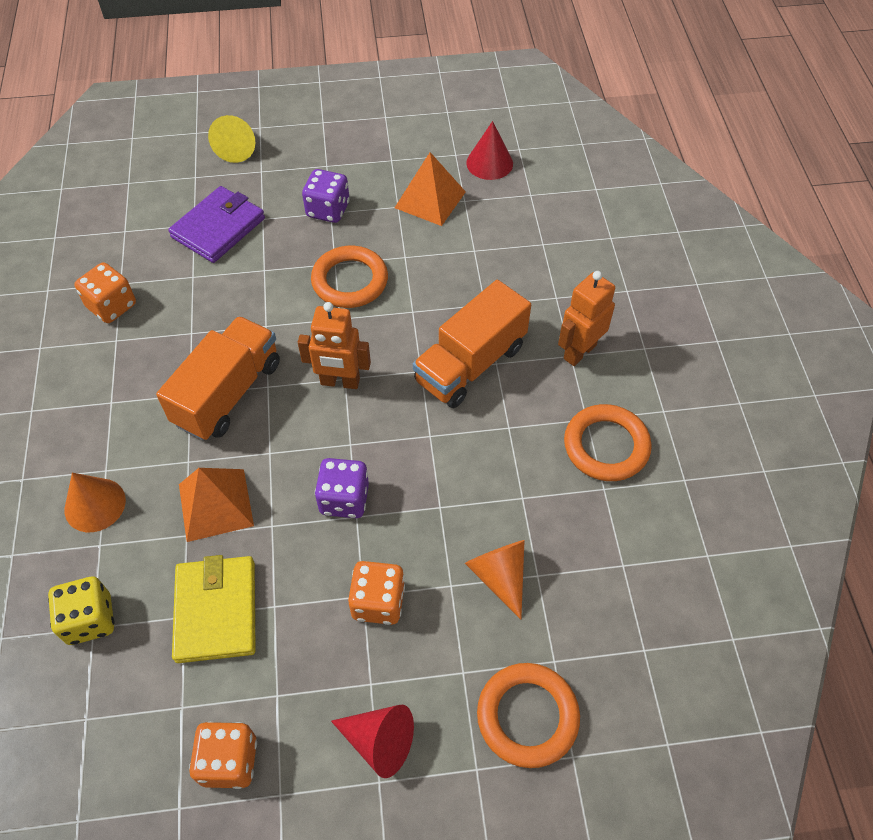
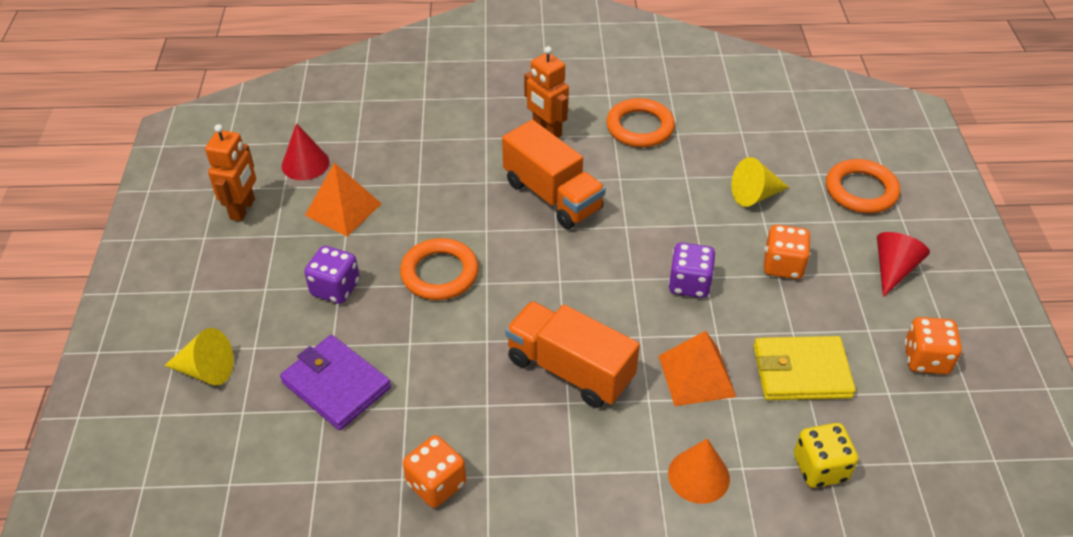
camera: 85 degrees left, 10 degrees down
orange robot [298,302,371,389] -> orange robot moved to [205,124,256,221]
orange cone [465,540,525,619] -> yellow cone [731,157,789,207]

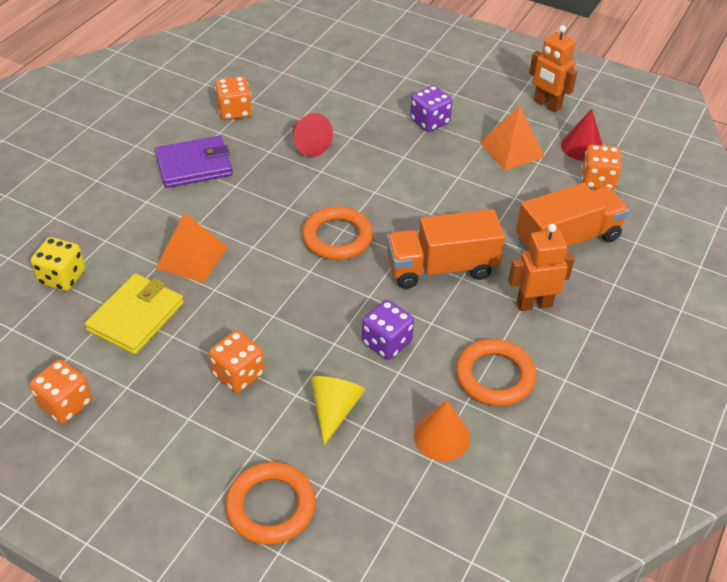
camera: 120 degrees right, 0 degrees up
yellow cone [164,328,234,385] -> none
purple wallet [280,335,391,430] -> purple wallet moved to [155,136,233,188]
orange ring [400,238,479,300] -> orange ring moved to [302,206,373,260]
orange truck [505,301,640,408] -> orange truck moved to [516,183,629,251]
purple dice [668,243,716,298] -> purple dice moved to [362,300,414,360]
orange cone [668,438,730,504] -> orange cone moved to [414,400,470,461]
red cone [877,232,930,297] -> red cone moved to [293,113,333,157]
none -> orange dice [582,145,622,190]

